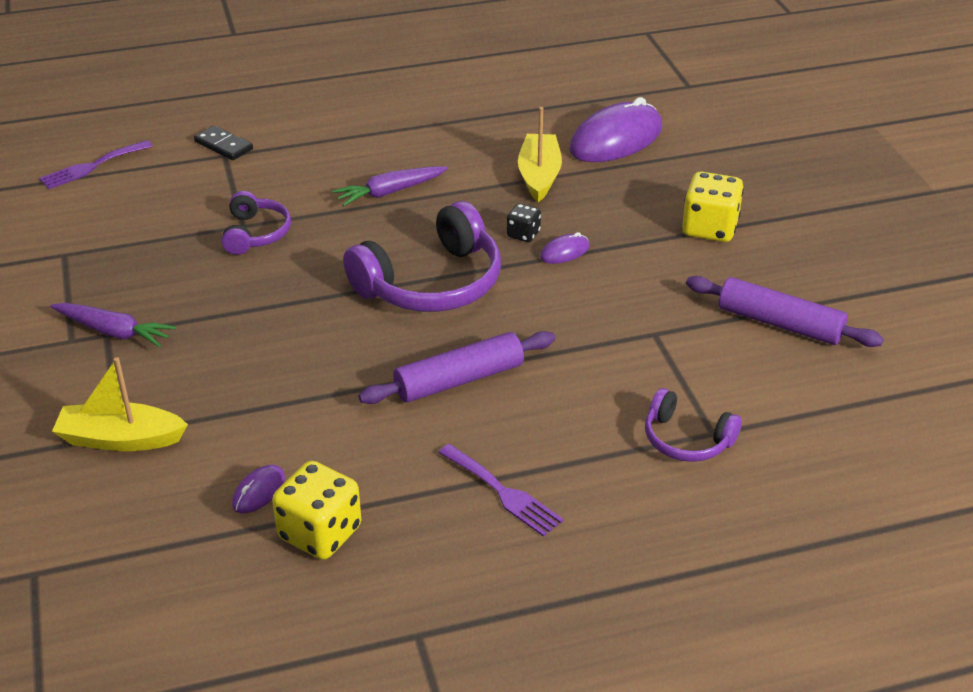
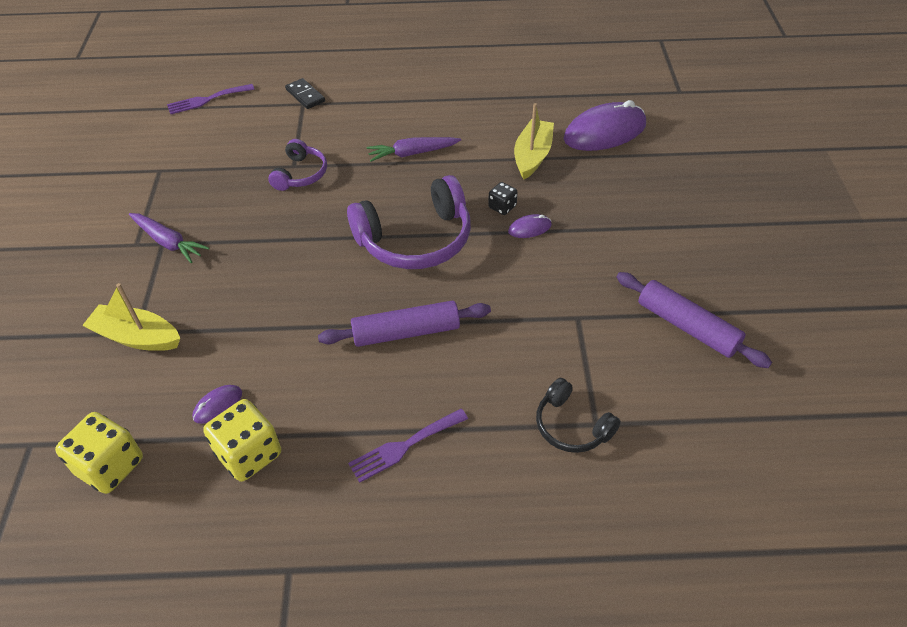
camera: 15 degrees right, 10 degrees up
purple fork [438,444,564,537] -> purple fork turned 90 degrees clockwise [348,409,468,483]
purple headphones [645,388,742,462] -> black headphones [536,378,621,453]
yellow dice [682,172,744,242] -> yellow dice moved to [55,412,143,494]

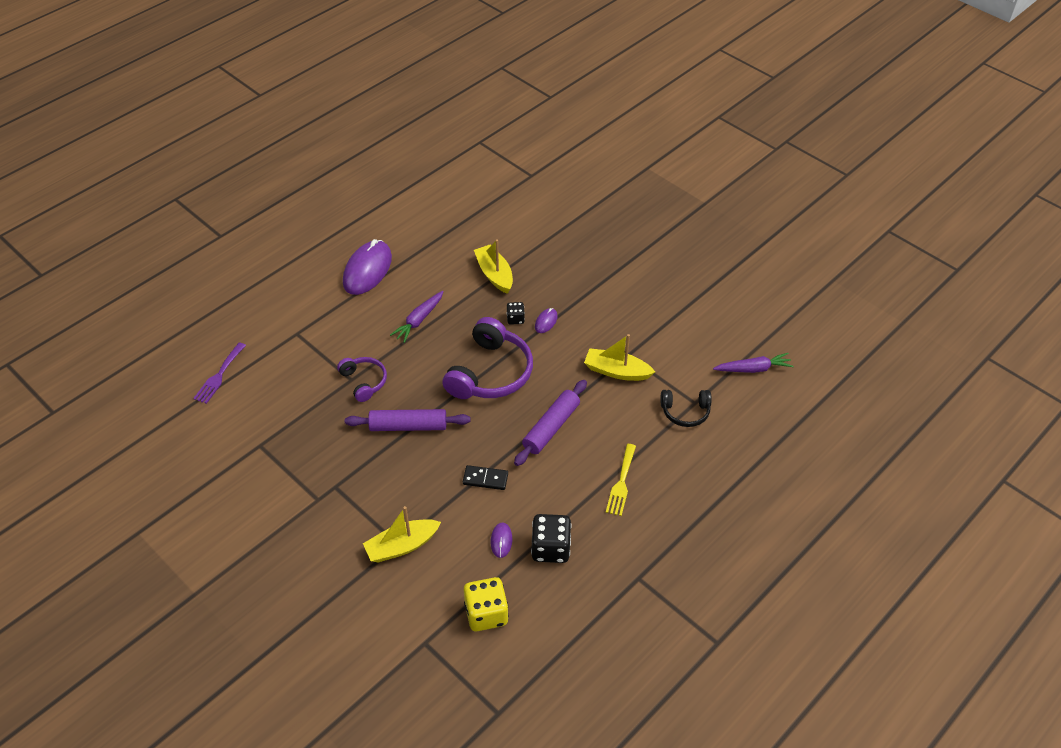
camera: 45 degrees left, 0 degrees up
purple carrot [129,213,209,263] -> purple carrot moved to [713,353,794,373]
yellow dice [203,399,281,482] -> black dice [531,514,572,563]
black domino [285,78,325,109] -> black domino moved to [463,465,508,490]
purple fork [348,409,468,483] -> yellow fork [606,444,636,516]
purple mouse [563,100,646,151] -> purple mouse moved to [343,239,392,295]
purple rolling pin [616,272,772,368] -> purple rolling pin moved to [345,409,470,431]
none -> yellow boat [584,334,655,381]

